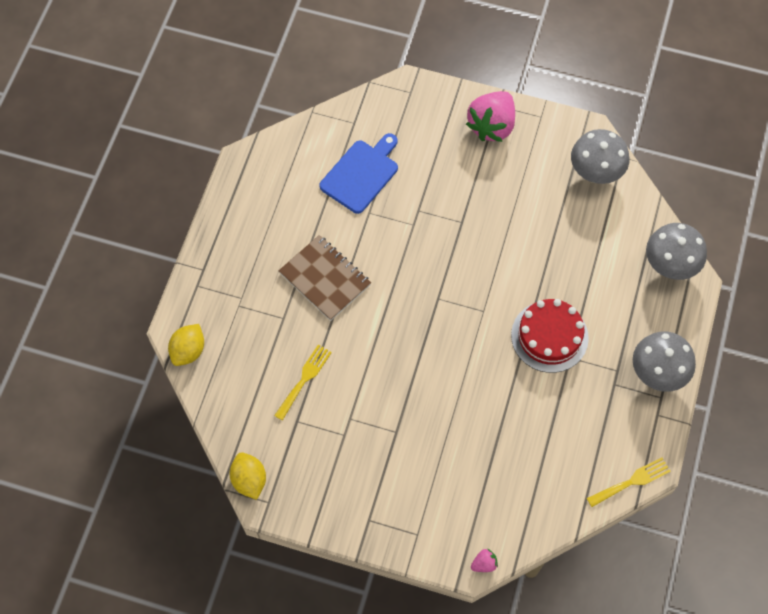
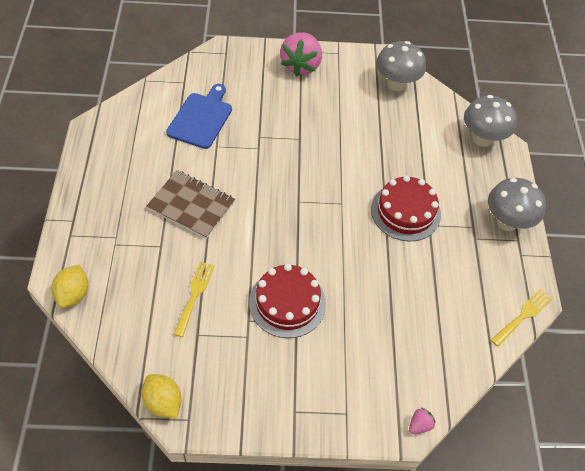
camera: 20 degrees left, 10 degrees down
none -> red cake [249,264,326,338]

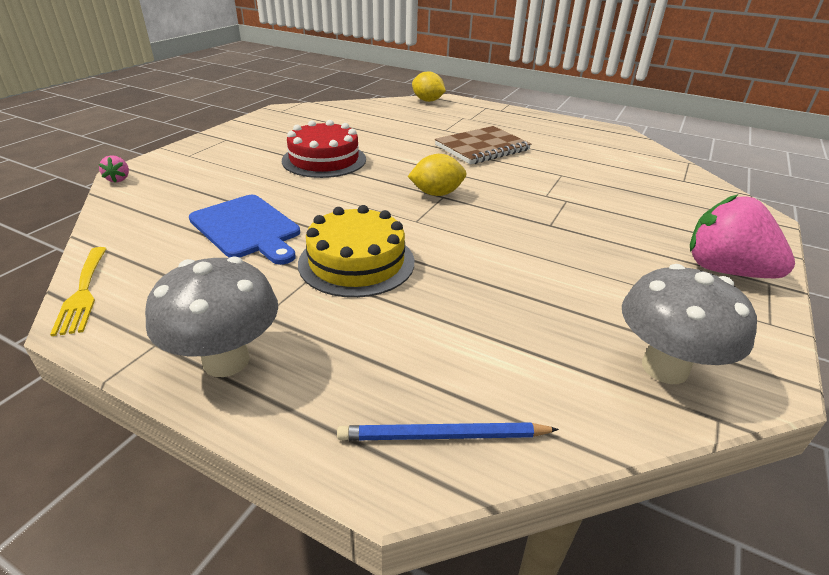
camera: 120 degrees right, 20 degrees down
yellow lemon [141,374,182,418] -> yellow lemon moved to [407,154,466,196]
blue cutting board [166,84,232,149] -> blue cutting board moved to [189,195,300,265]
yellow fork [174,262,215,337] -> none
red cake [371,175,441,241] -> yellow cake [298,205,414,298]
grey mushroom [464,95,517,147] -> blue pencil [337,422,559,441]

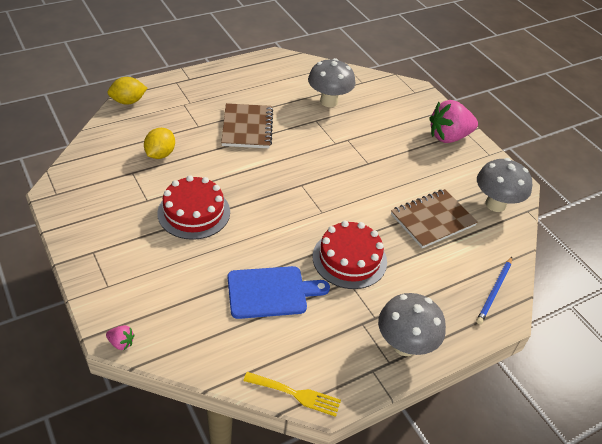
camera: 60 degrees left, 10 degrees up
yellow cake [298,205,414,298] -> red cake [313,221,387,289]
yellow lemon [407,154,466,196] -> yellow lemon moved to [144,128,175,159]
none -> grey mushroom [308,58,355,107]
none -> brown notebook [391,189,478,248]

